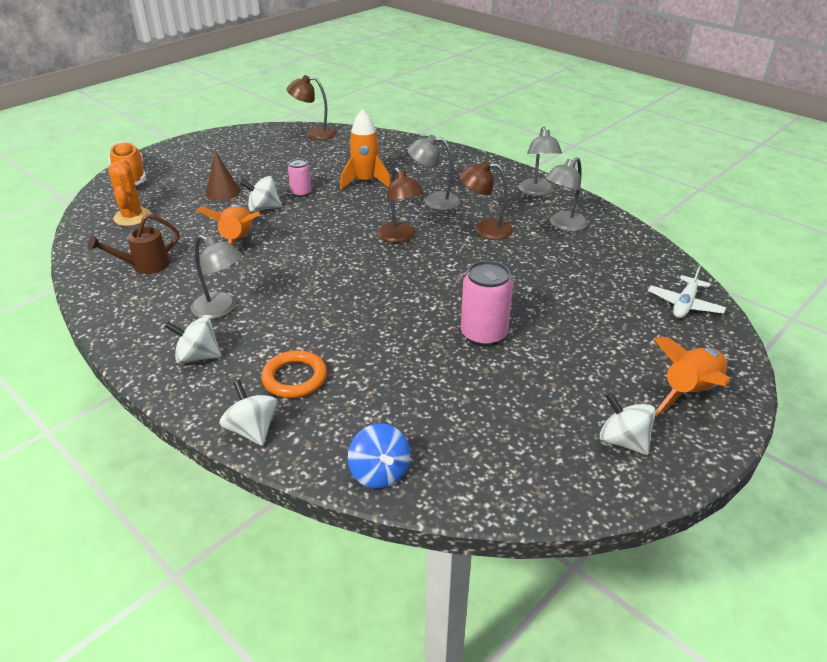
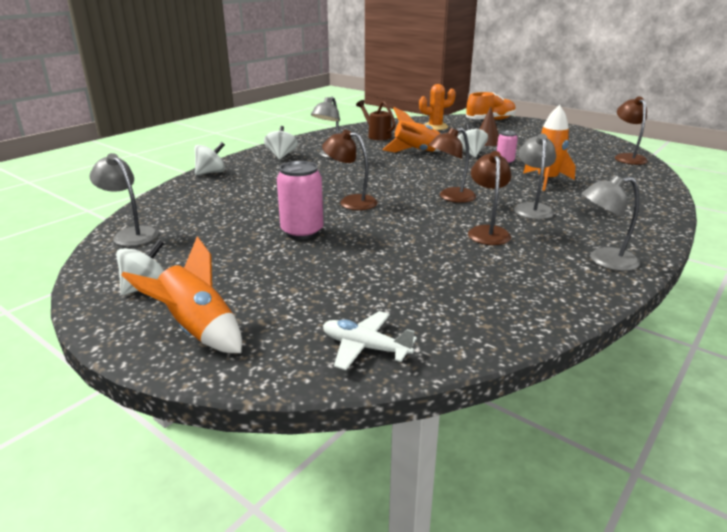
camera: 85 degrees right, 10 degrees down
orange ring [261,350,327,398] -> none
blue spinning top [348,423,410,489] -> none
grey lamp [545,157,588,232] -> grey lamp moved to [89,153,158,246]
none -> brown lamp [322,130,378,210]

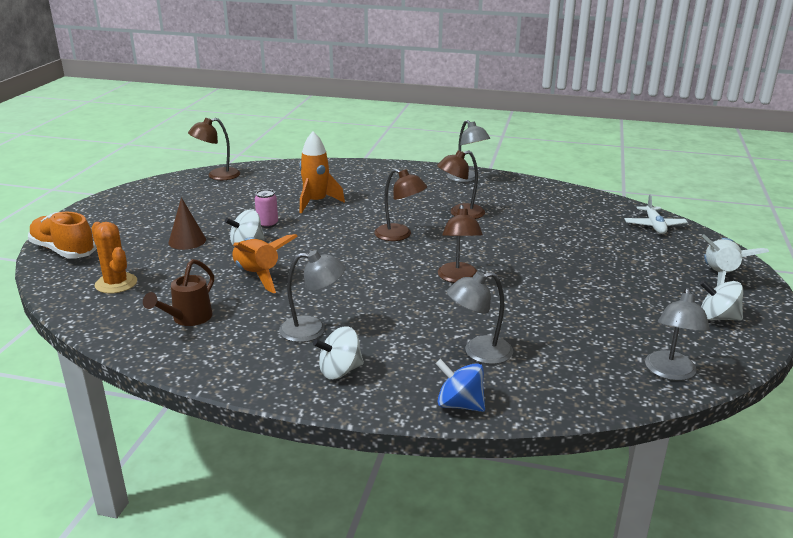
camera: 115 degrees left, 0 degrees up
orange rocket [122,237,242,353] -> white rocket [702,234,769,286]
white spinning top [194,142,225,175] -> blue spinning top [436,359,485,412]
pink can [277,161,323,240] -> none
grey lamp [514,134,556,219] -> grey lamp moved to [447,272,513,364]

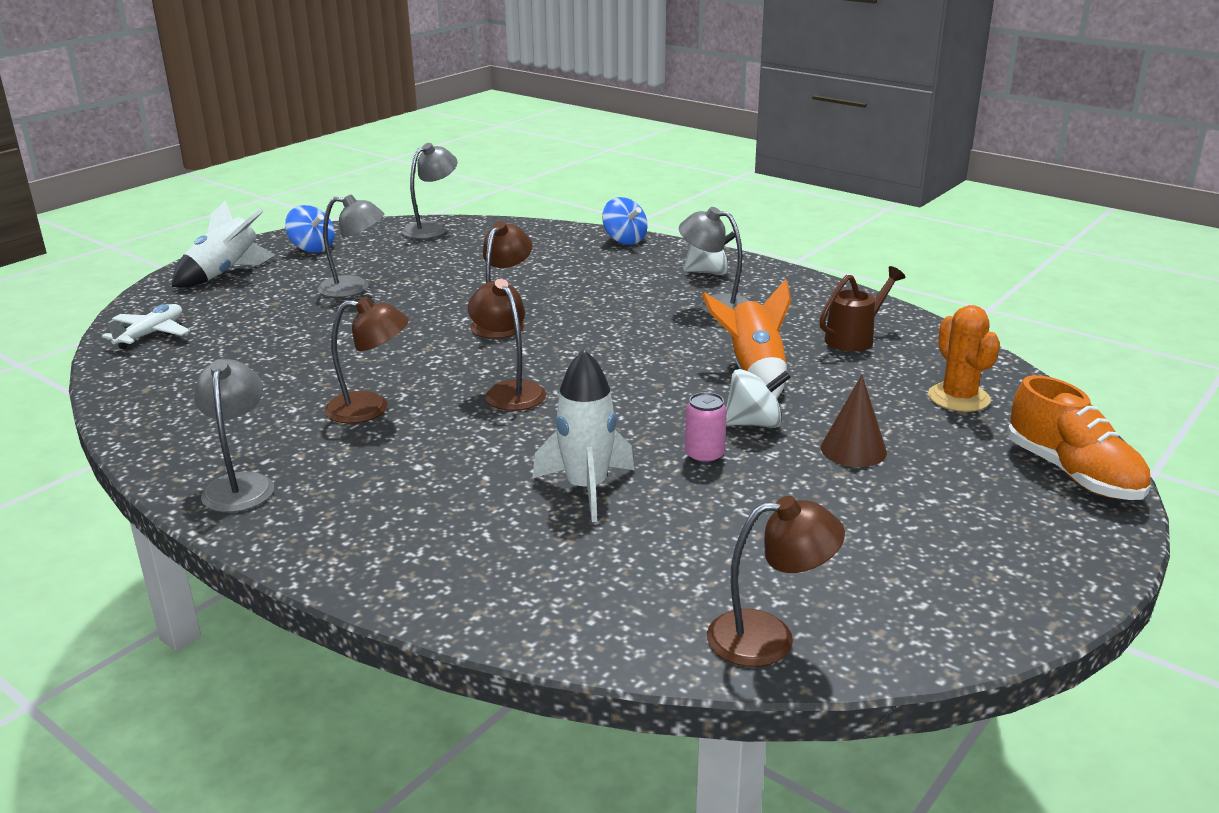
camera: 155 degrees left, 0 degrees up
orange rocket [300,131,345,213] -> white rocket [532,349,634,522]
grey lamp [447,272,513,364] -> grey lamp moved to [317,194,384,297]
white spinning top [700,280,743,320] -> blue spinning top [285,205,335,253]

